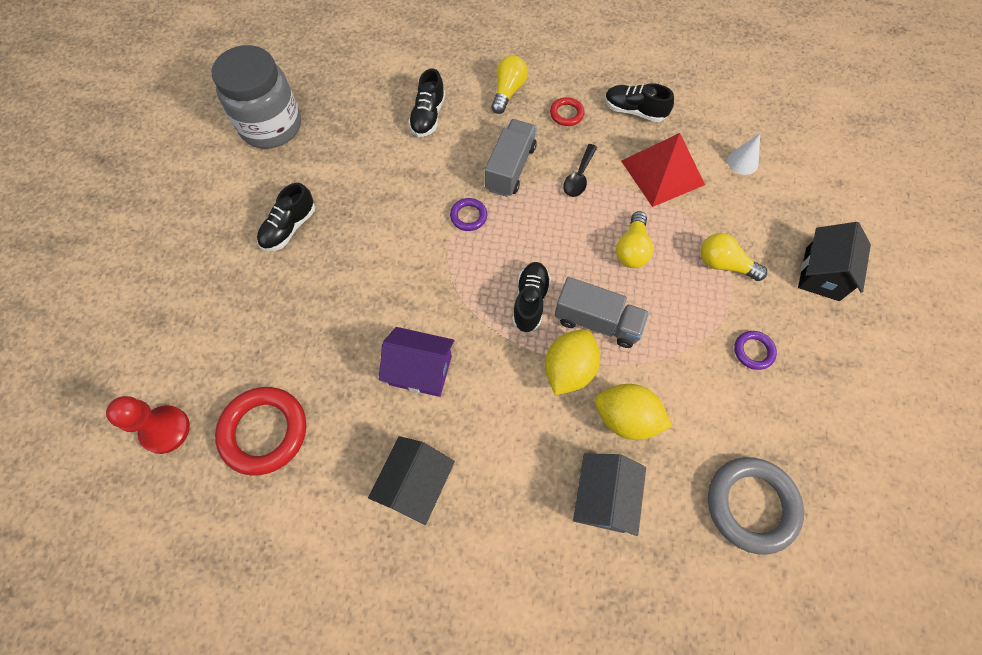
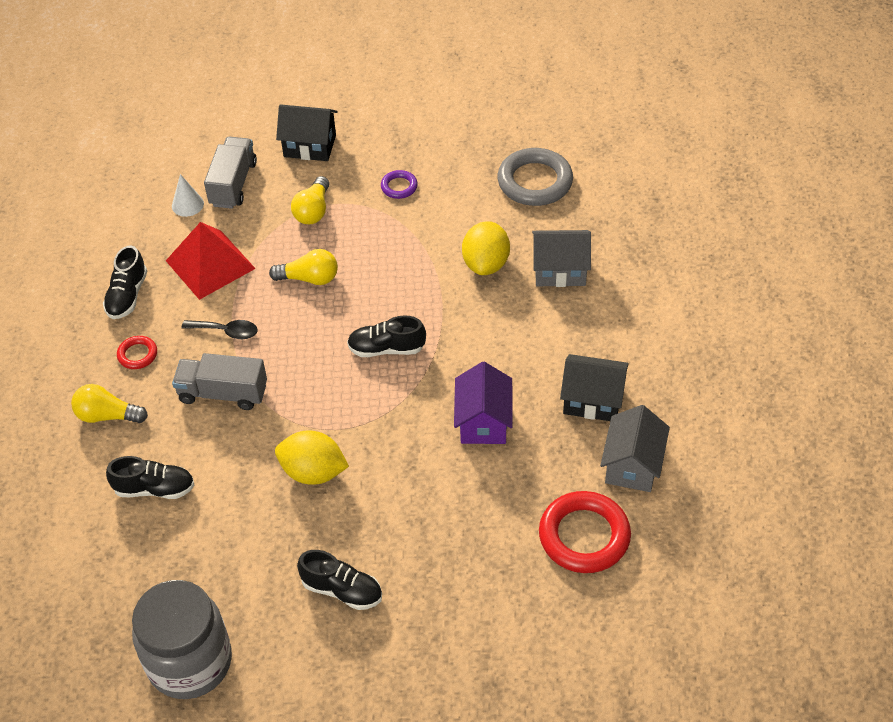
camera: 100 degrees left, 15 degrees down
red pawn [106,396,190,454] -> none
purple ring [450,198,487,231] -> none
yellow lemon [545,329,600,395] -> yellow lemon moved to [275,430,349,485]
grey truck [554,277,649,348] -> grey truck moved to [204,137,257,209]
none -> grey house [600,405,670,492]

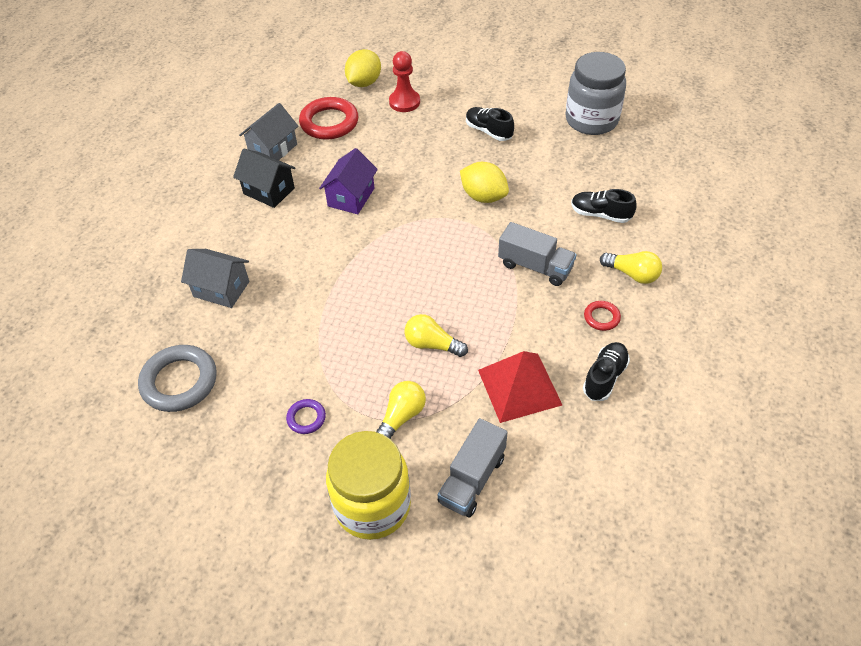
camera: 160 degrees left, 0 degrees up
white cone [172,174,204,217] -> none
black spoon [181,320,258,339] -> none
black house [276,104,338,161] -> yellow jar [326,431,411,540]
black shoe [347,316,426,357] -> none
yellow lemon [462,221,510,275] -> yellow lemon moved to [345,49,381,87]
none -> red pawn [389,51,420,112]

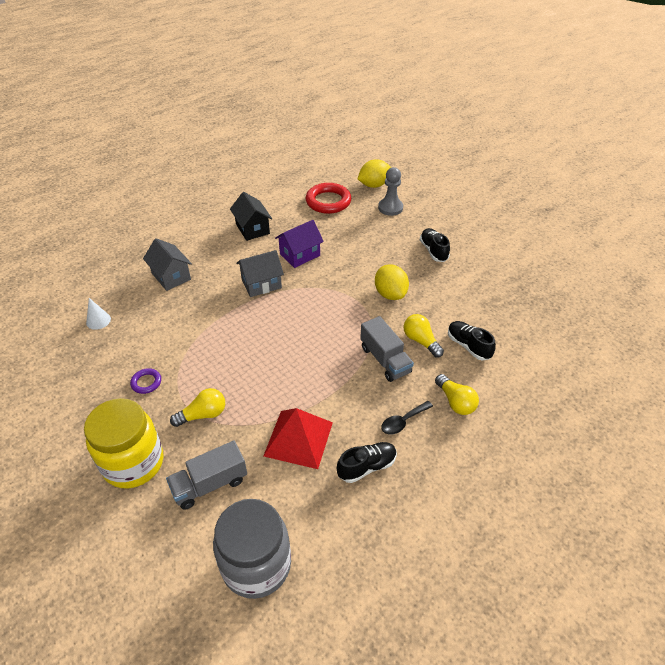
camera: 30 degrees right, 5 degrees down
grey ring [138,345,217,412] -> white cone [86,298,111,330]
grey house [239,103,298,160] -> grey house moved to [236,250,284,297]
red pawn [389,51,420,112] -> grey pawn [378,167,403,216]
yellow light bulb [405,314,468,357] -> yellow light bulb moved to [404,314,444,357]
grey jar [565,52,626,135] -> grey jar moved to [213,499,291,599]
red ring [584,301,621,331] -> black spoon [381,401,433,434]

